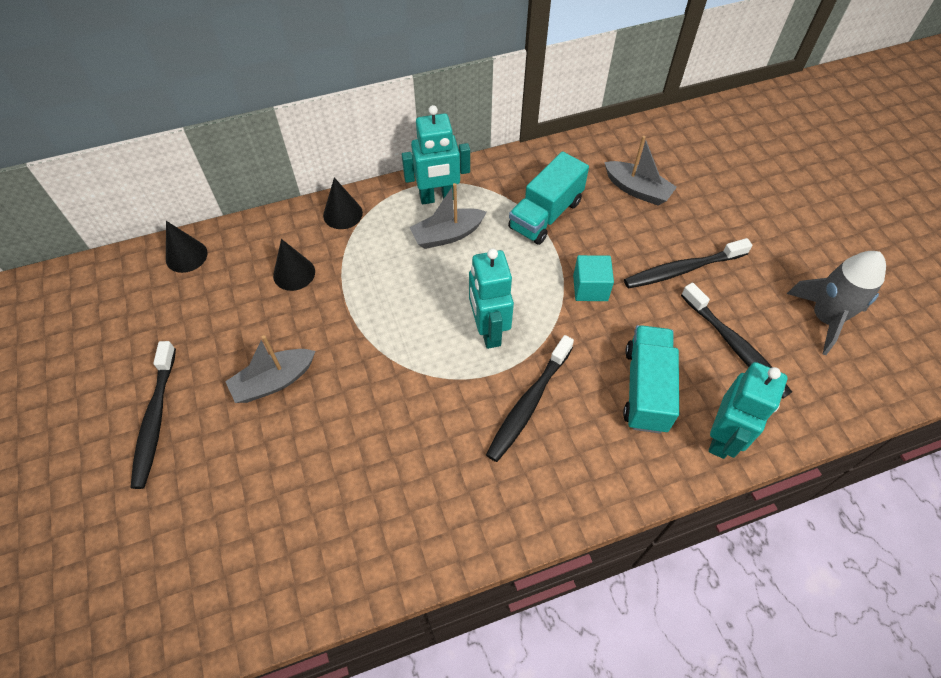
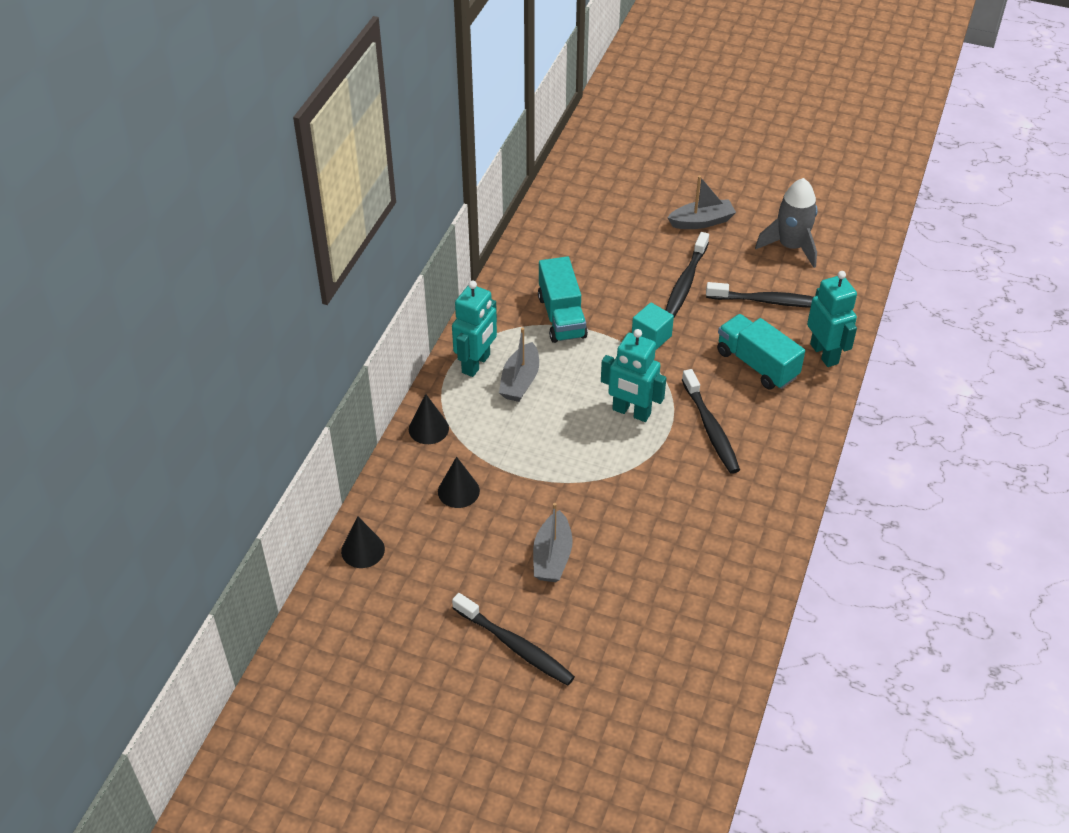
camera: 50 degrees left, 10 degrees down
grey boat [604,136,677,206] -> grey boat moved to [667,176,736,229]

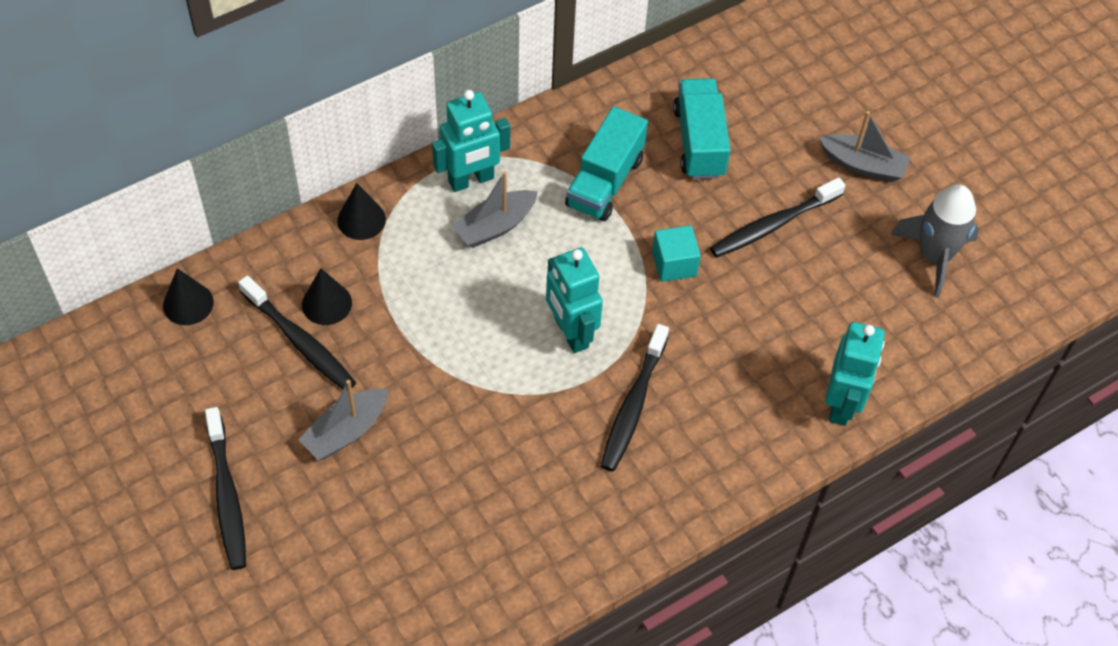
camera: 35 degrees right, 10 degrees up
black toothbrush [706,282,813,308] -> black toothbrush moved to [238,275,356,391]
turquoise truck [717,314,805,389] -> turquoise truck moved to [673,78,730,179]

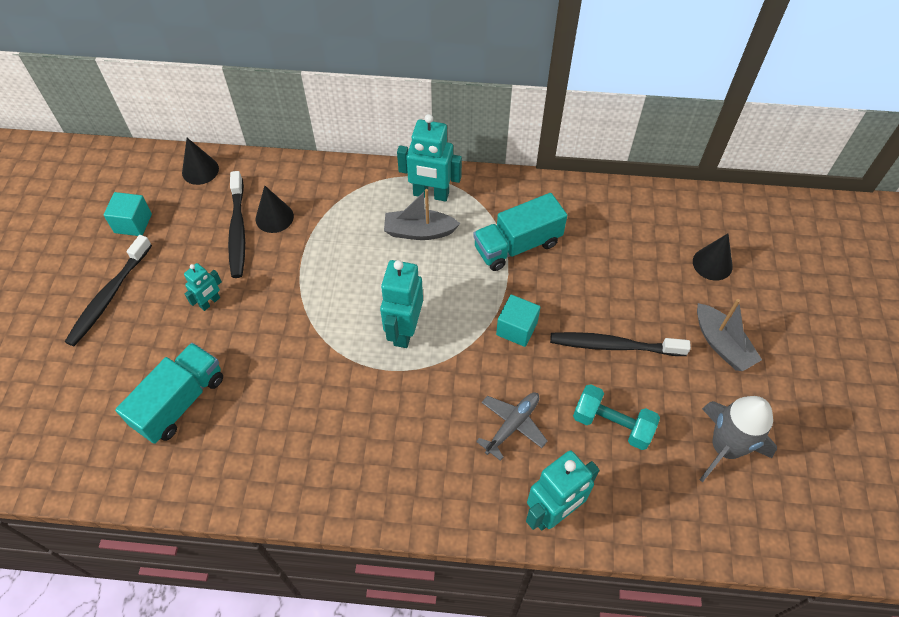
camera: 40 degrees right, 0 degrees up
grey boat [298,380,388,460] -> turquoise robot [184,263,222,311]
black cone [337,183,386,240] -> black cone moved to [693,234,733,281]
black toothbrush [601,324,669,472] -> none
turquoise truck [673,78,730,179] -> turquoise truck moved to [115,343,223,444]
none -> turquoise cube [104,192,152,236]
none -> grey plane [476,393,548,461]
none -> turquoise dumbbell [573,384,660,450]

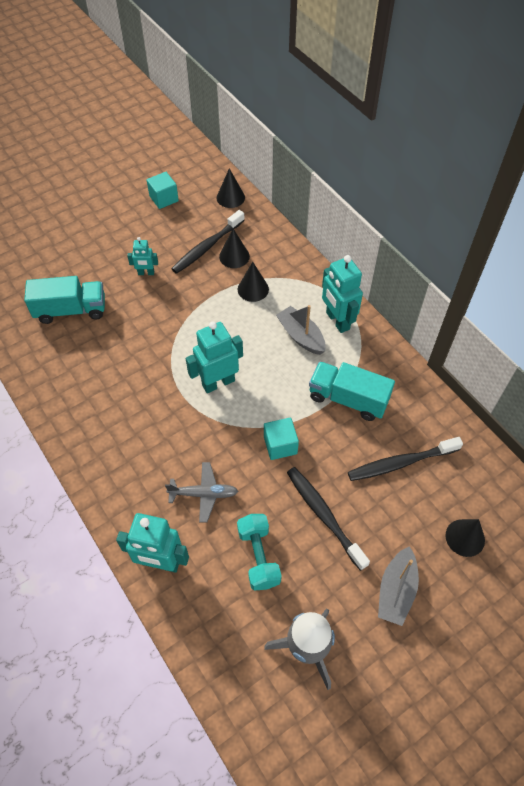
camera: 50 degrees right, 0 degrees up
black toothbrush [65,235,152,346] -> black toothbrush moved to [348,437,463,481]
none -> black cone [238,262,269,302]

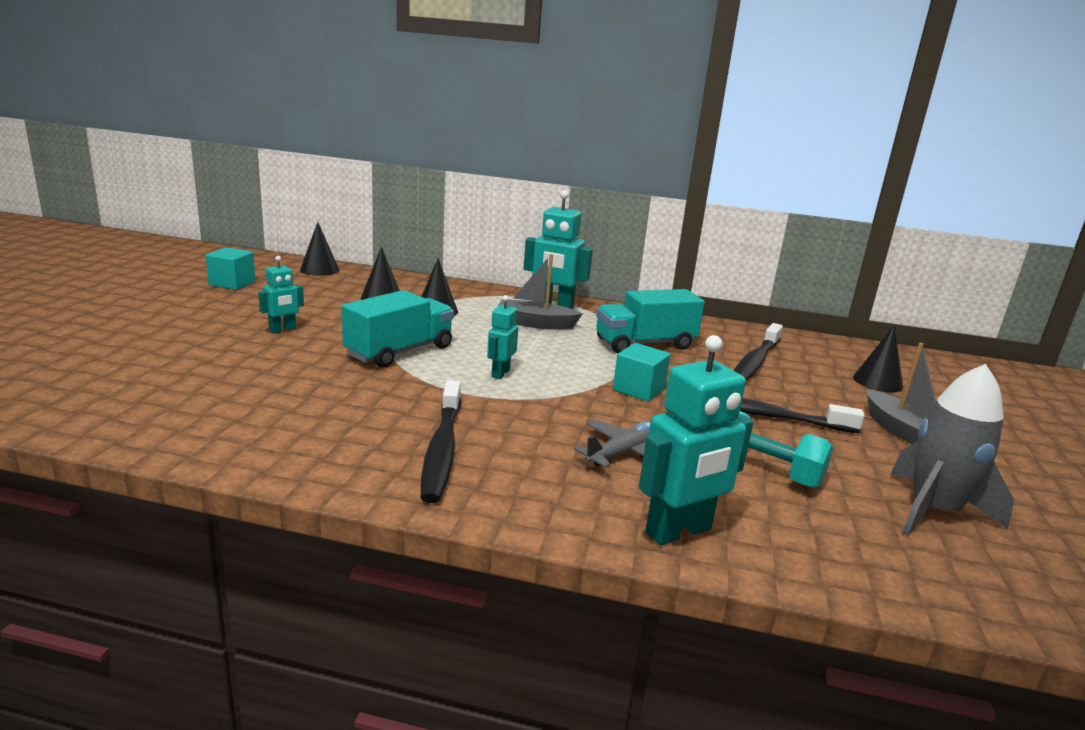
camera: 45 degrees left, 35 degrees down
turquoise truck [24,276,105,324] -> turquoise truck moved to [342,290,454,368]
black toothbrush [171,210,245,274] -> black toothbrush moved to [420,380,461,503]
turquoise robot [186,321,243,393] -> turquoise robot [487,295,518,379], size x0.56

